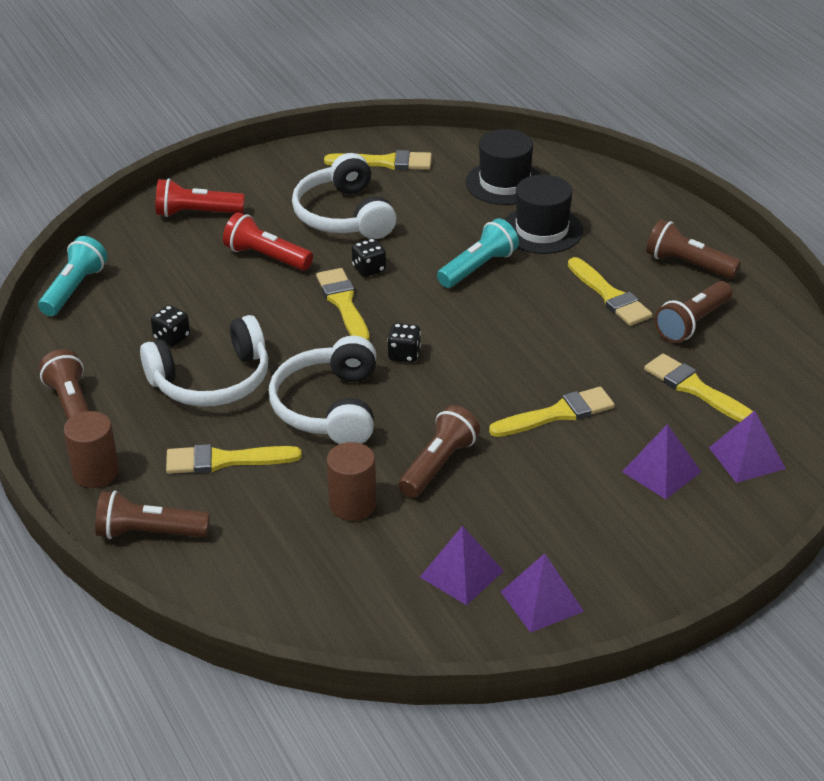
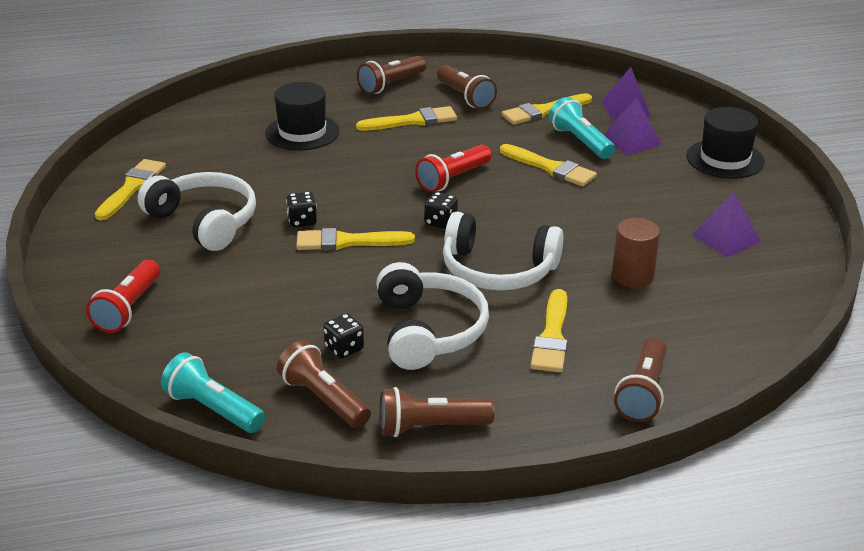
camera: 75 degrees left, 5 degrees down
brown cylinder [64,411,119,488] -> none
red flashlight [223,212,313,270] -> red flashlight moved to [415,145,492,193]
white headphones [292,153,397,239] -> white headphones turned 135 degrees counterclockwise [138,172,256,251]
brown flashlight [399,405,480,498] -> brown flashlight moved to [277,340,371,428]
turquoise flashlight [437,218,519,288] -> turquoise flashlight moved to [549,97,615,159]
black hat [465,129,541,205] -> black hat moved to [686,107,765,179]
yellow brush [489,387,615,437] -> yellow brush turned 135 degrees clockwise [500,144,597,186]
purple pyramid [501,553,584,633] -> none

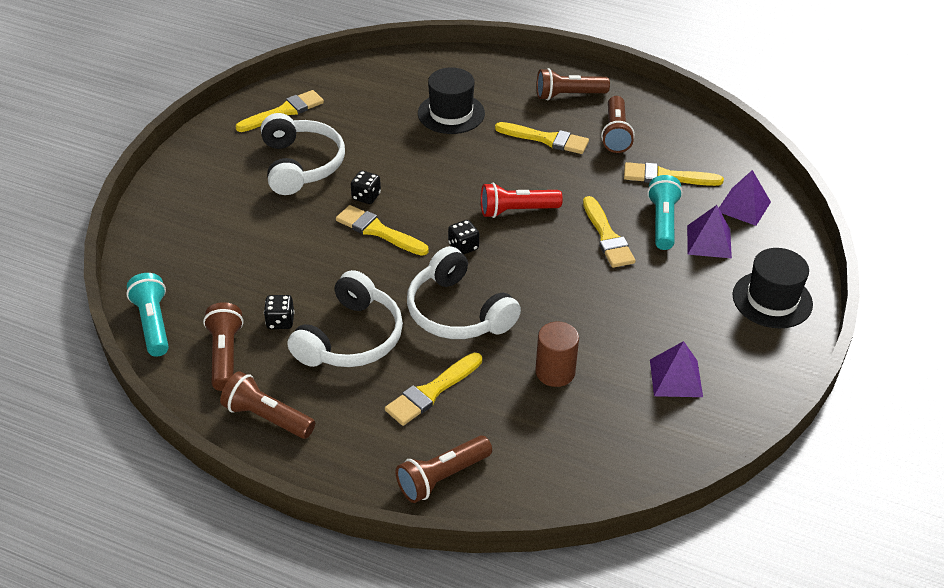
camera: 35 degrees right, 10 degrees up
red flashlight [86,260,160,333] -> none

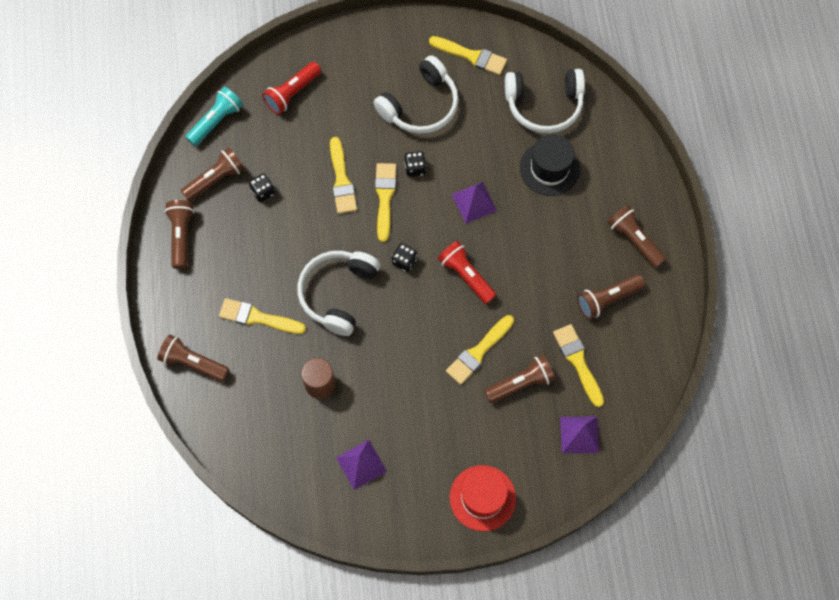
camera: 60 degrees right, 25 degrees up
white headphones [287,270,403,367] -> white headphones moved to [505,69,585,133]
yellow brush [495,122,589,154] -> yellow brush moved to [330,137,357,214]
turquoise flashlight [647,175,683,250] -> brown flashlight [484,354,555,403]
purple pyramid [687,205,732,258] -> purple pyramid moved to [451,182,497,224]
black hat [733,248,813,328] -> red hat [450,465,516,531]
none -> red flashlight [262,62,321,114]

